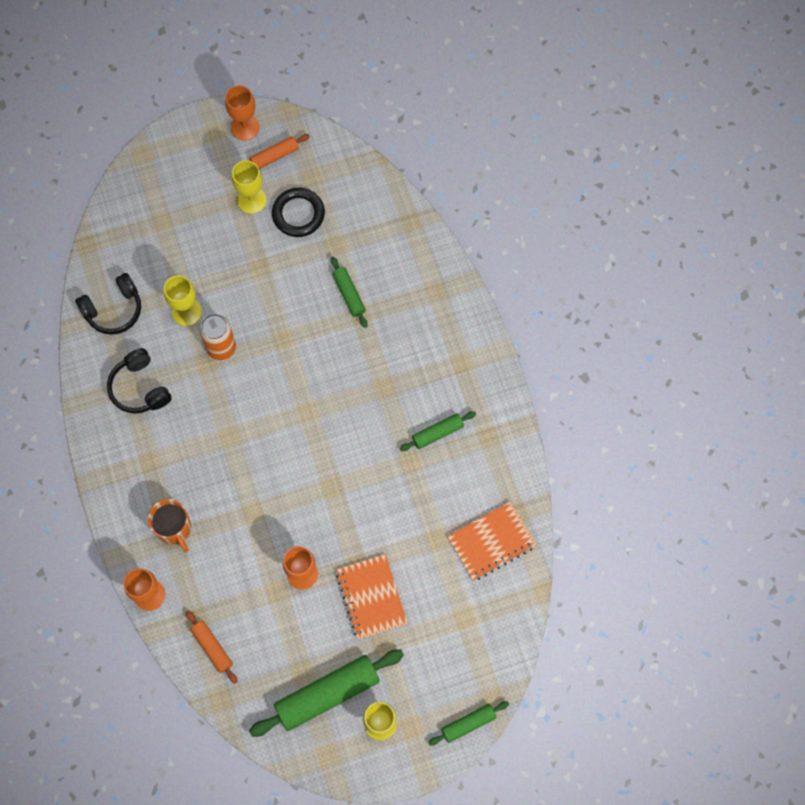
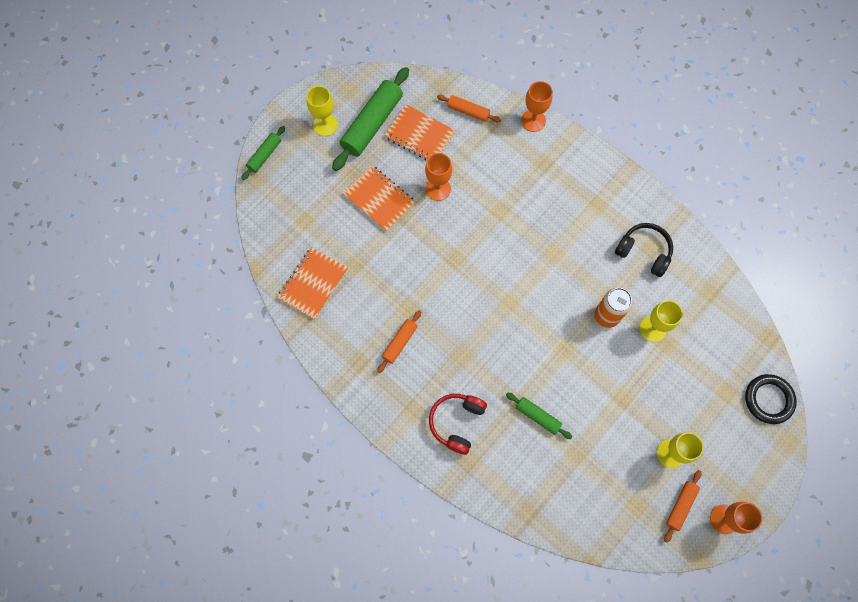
camera: 150 degrees right, 0 degrees up
black headphones [75,273,141,335] -> none
orange mug [148,499,191,552] -> none
black ring [272,188,325,237] -> black ring moved to [745,374,797,424]
green rolling pin [400,411,476,451] -> orange rolling pin [377,310,421,373]
none -> orange notebook [385,104,456,160]
none -> red headphones [429,394,487,455]

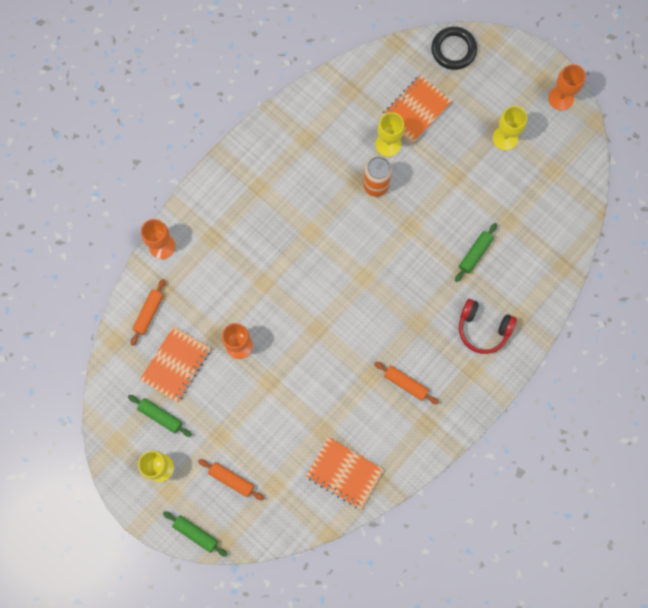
camera: 90 degrees left, 5 degrees up
green rolling pin [332,67,409,171] -> green rolling pin [128,395,192,437], size x0.52
orange notebook [343,165,415,232] -> orange notebook moved to [381,75,452,144]
black headphones [615,223,673,277] -> none
orange rolling pin [664,470,701,543] -> orange rolling pin moved to [198,459,264,500]

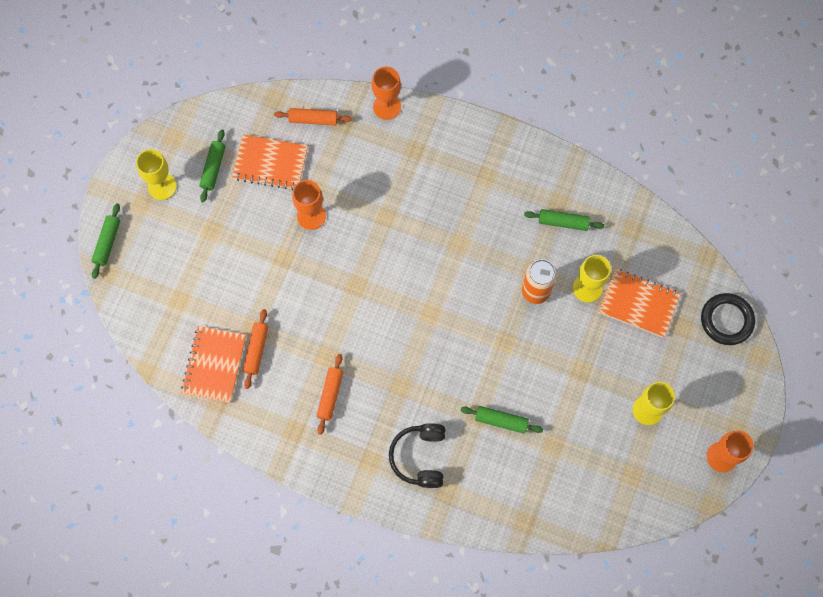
camera: 70 degrees right, 5 degrees down
orange rolling pin [198,459,264,500] -> orange rolling pin moved to [243,309,268,389]
red headphones [459,299,517,354] -> black headphones [389,423,445,488]
none -> green rolling pin [524,209,604,231]

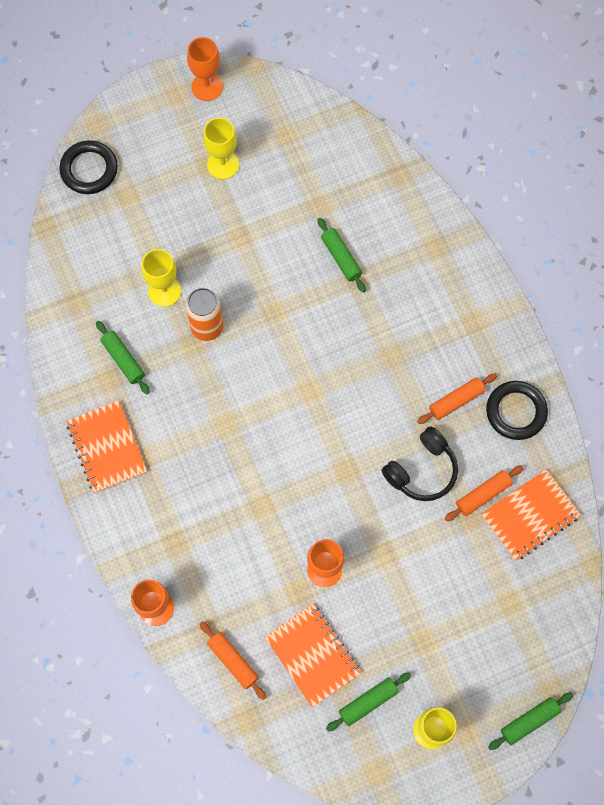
camera: 135 degrees left, 0 degrees up
black headphones [389,423,445,488] -> black headphones moved to [382,426,458,501]
orange notebook [599,268,681,338] -> orange notebook moved to [67,401,147,493]
none -> black ring [486,381,548,440]

